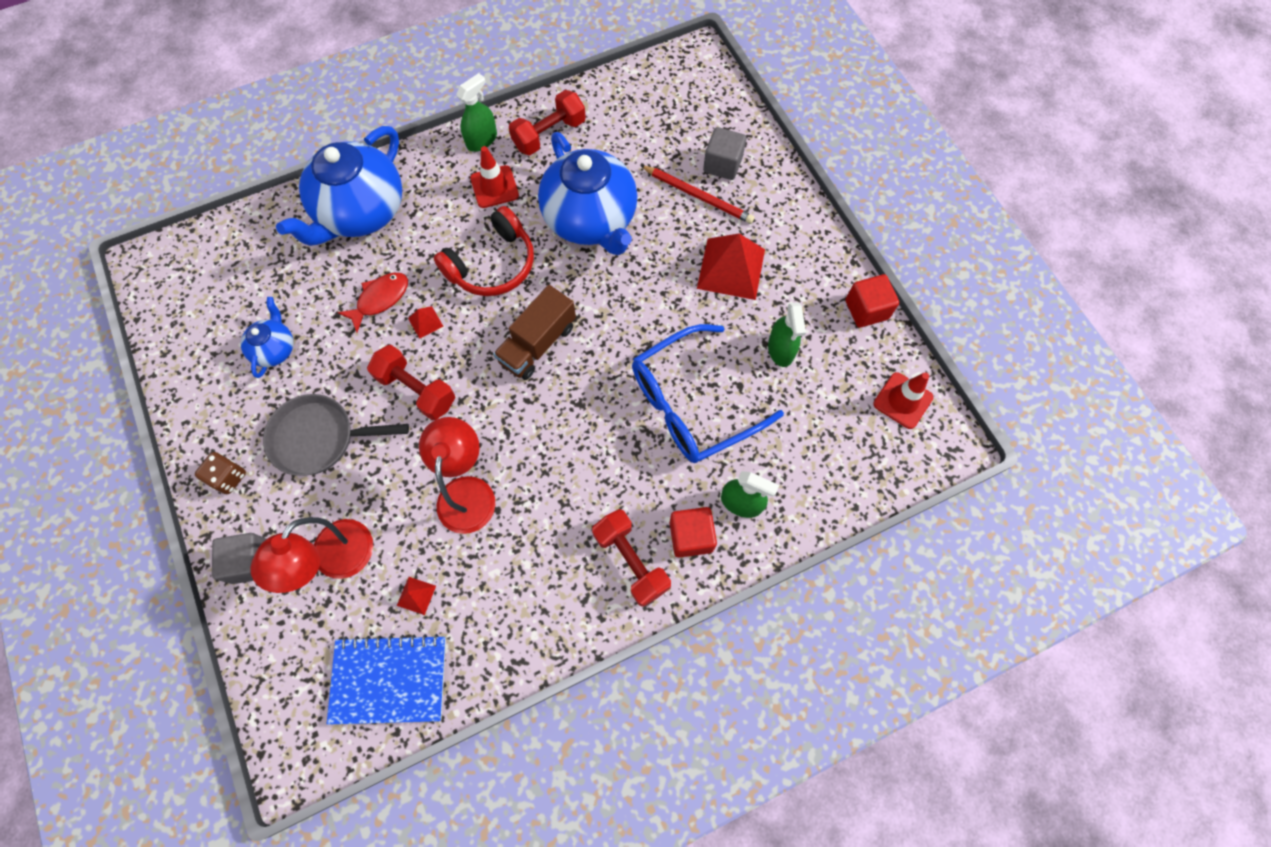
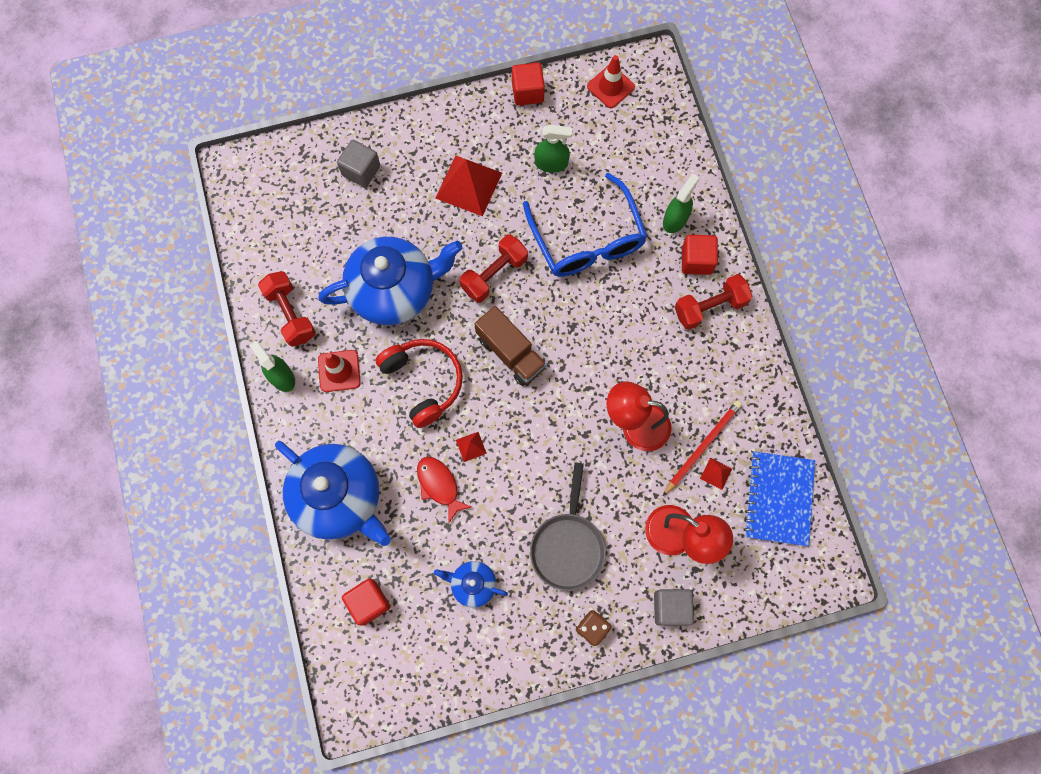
camera: 80 degrees left, 5 degrees up
red dumbbell [367,345,455,420] -> red dumbbell moved to [459,235,528,303]
red pencil [640,165,755,224] -> red pencil moved to [663,401,742,496]
none -> red cube [342,579,390,626]

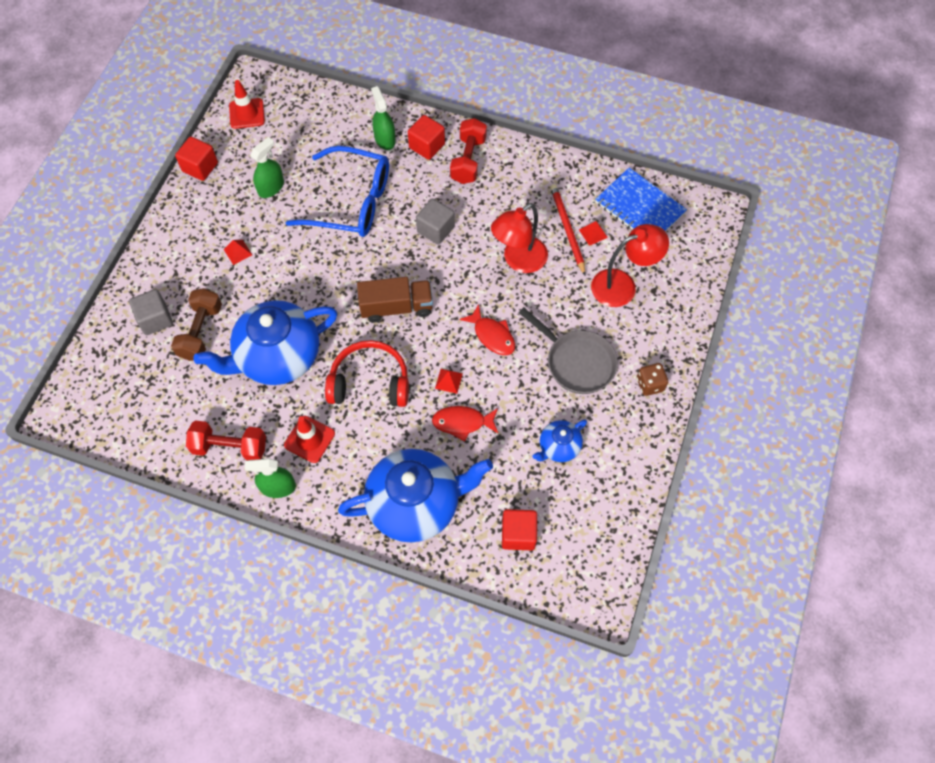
camera: 55 degrees left, 10 degrees down
blue teapot [318,237,463,325] -> blue teapot turned 135 degrees counterclockwise [193,300,337,385]
red pyramid [435,155,502,216] -> red pyramid [224,240,252,265], size x0.44
red dumbbell [459,235,528,303] -> none
grey cube [654,589,694,626] -> grey cube moved to [416,199,455,245]
none -> brown dumbbell [171,288,222,361]
none -> red fish [460,304,515,355]

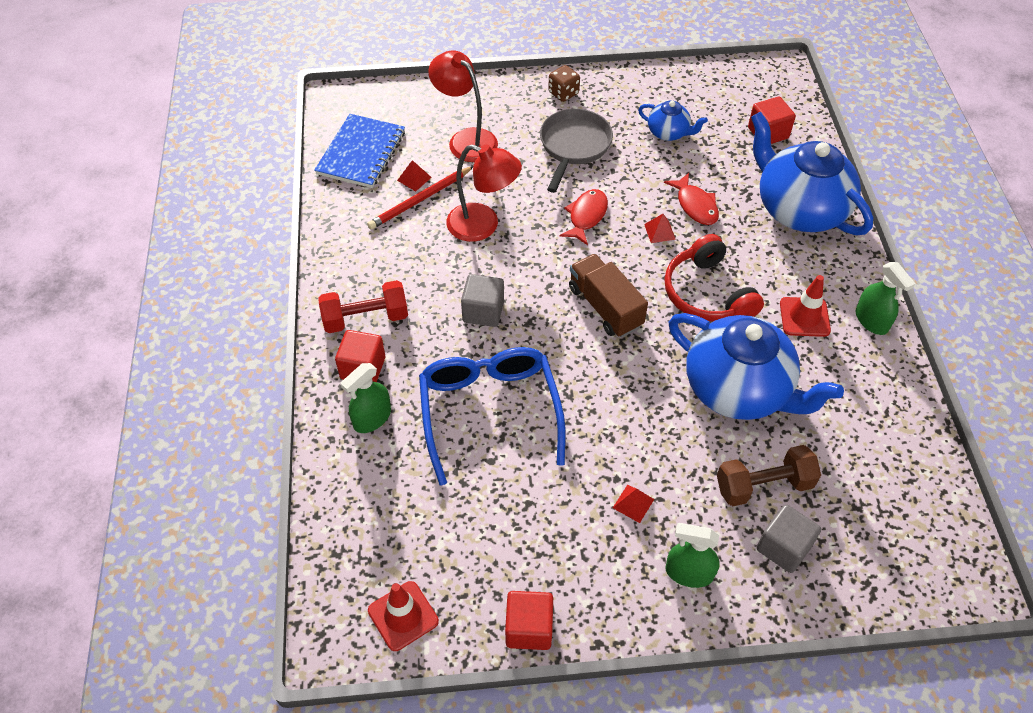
camera: 115 degrees left, 10 degrees down
red dumbbell [186,420,266,460] -> none
green spray bottle [250,137,284,198] -> green spray bottle moved to [666,523,720,588]

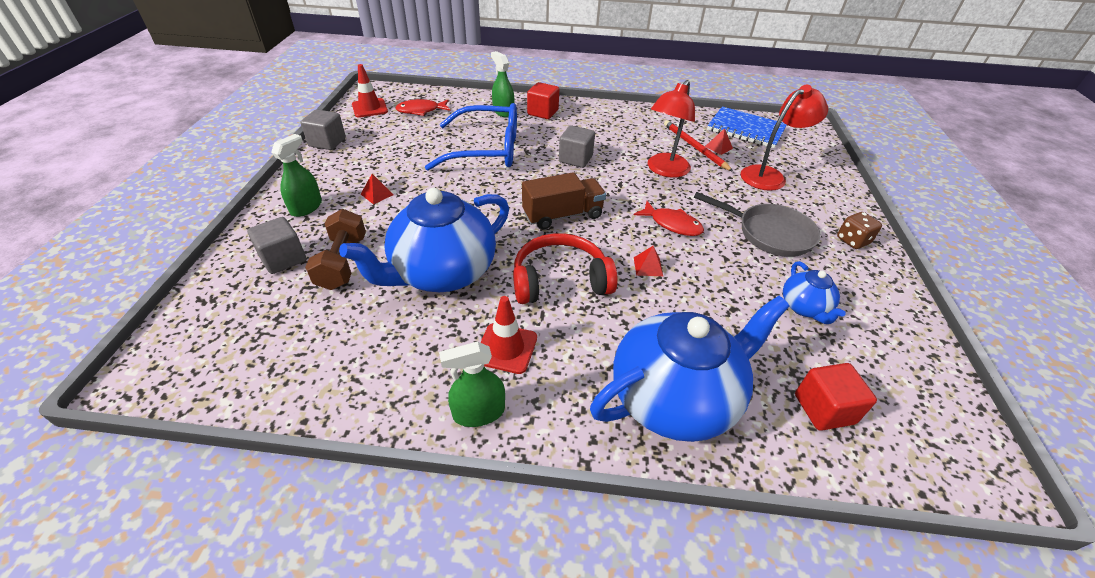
camera: 100 degrees right, 10 degrees down
red dumbbell [318,280,408,333] -> none
red cube [505,591,553,650] -> grey cube [301,109,346,150]
blue teapot [638,101,708,141] -> blue teapot turned 45 degrees counterclockwise [783,261,846,324]
red fish [664,173,719,225] -> red fish moved to [395,99,451,116]

